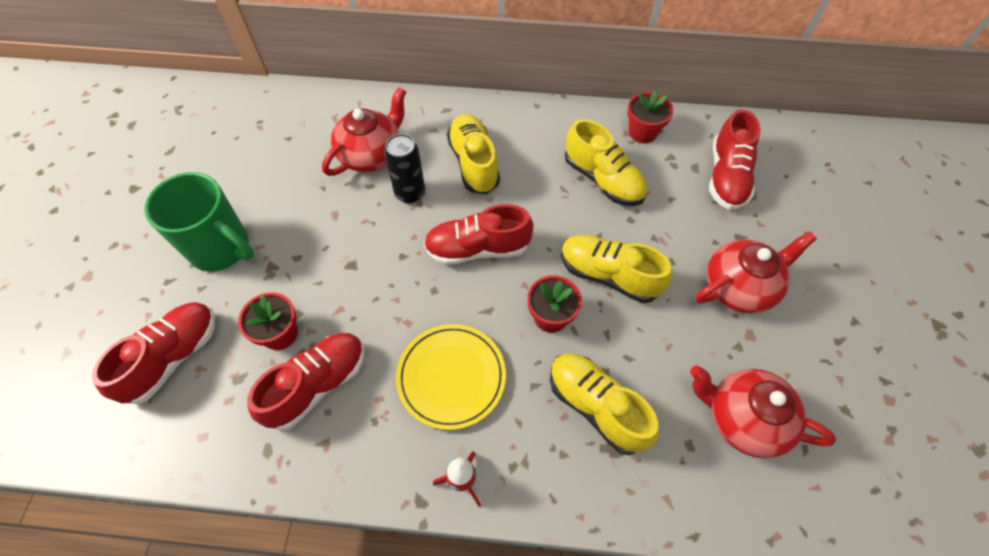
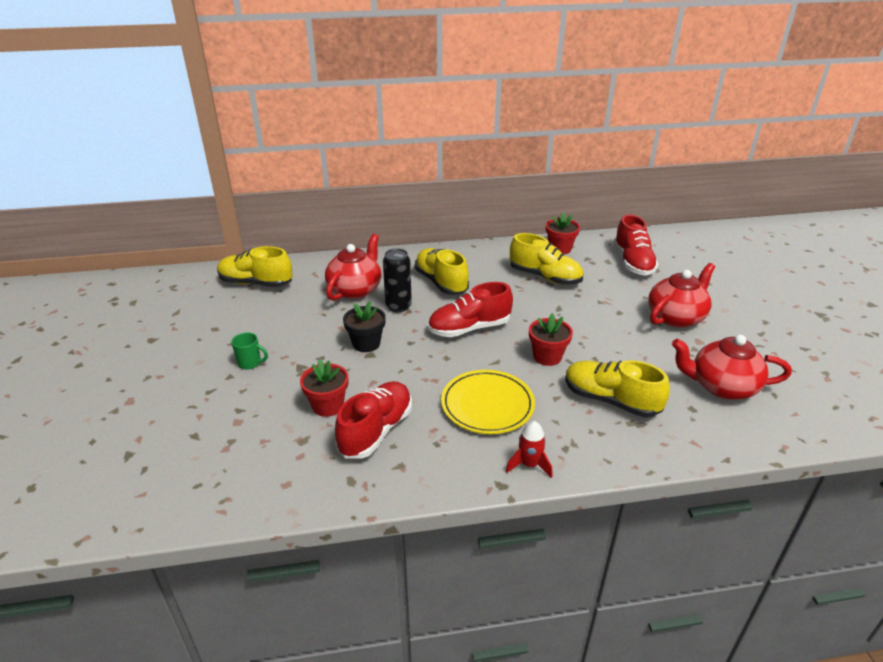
camera: 15 degrees left, 25 degrees down
red shoe [92,302,215,404] -> none
green mug [145,172,254,272] -> green mug [231,332,268,369], size x0.42
yellow shoe [561,235,672,303] -> yellow shoe moved to [217,246,293,287]
none -> black flower pot [343,301,386,352]

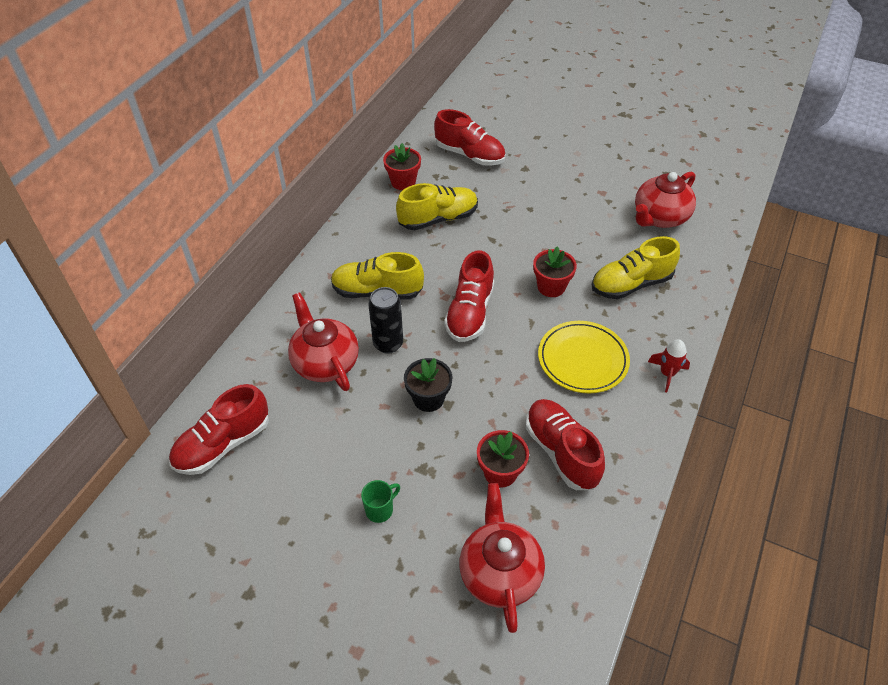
camera: 55 degrees left, 15 degrees up
yellow shoe [217,246,293,287] -> red shoe [169,384,269,475]
red teapot [648,263,715,328] -> red teapot moved to [459,483,545,633]

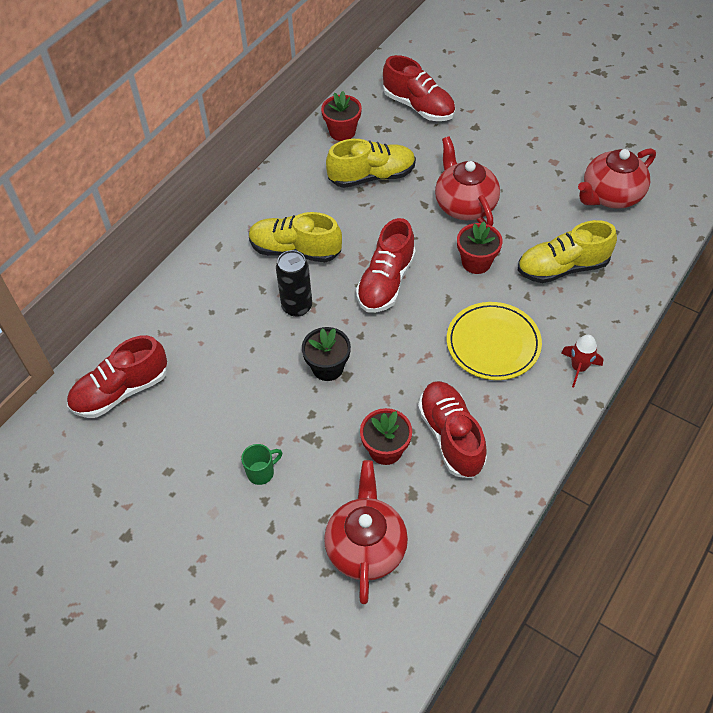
camera: 10 degrees right, 5 degrees up
red teapot [288,293,359,391] -> red teapot moved to [435,136,500,226]

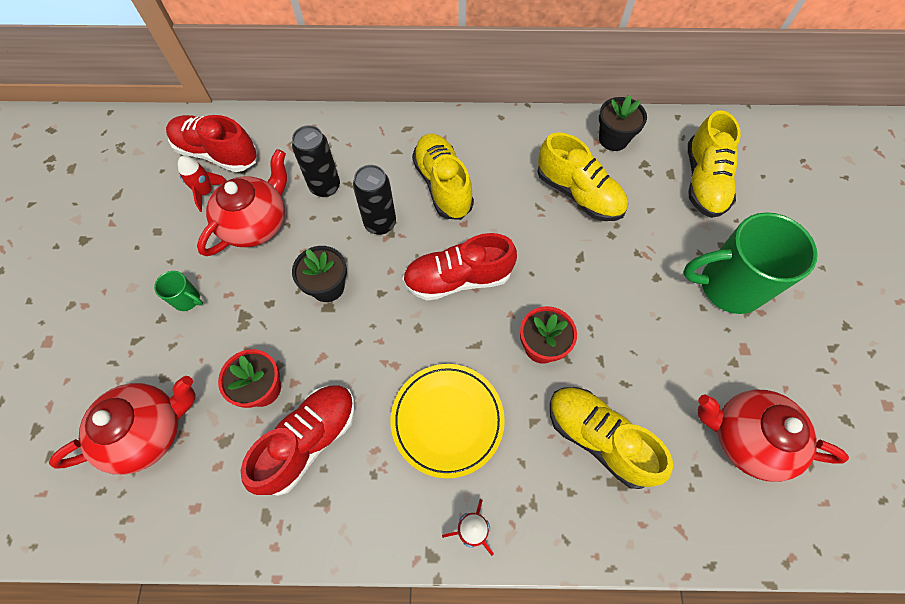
camera: 55 degrees right, 10 degrees up
red flower pot [321,91,362,141] -> black flower pot [599,95,647,151]
red shoe [383,55,455,121] -> yellow shoe [688,110,741,218]
red teapot [435,136,500,226] -> red teapot moved to [197,149,287,256]
none -> red rocket [178,156,226,212]
none -> black can [292,125,340,197]
none -> green mug [683,212,818,314]

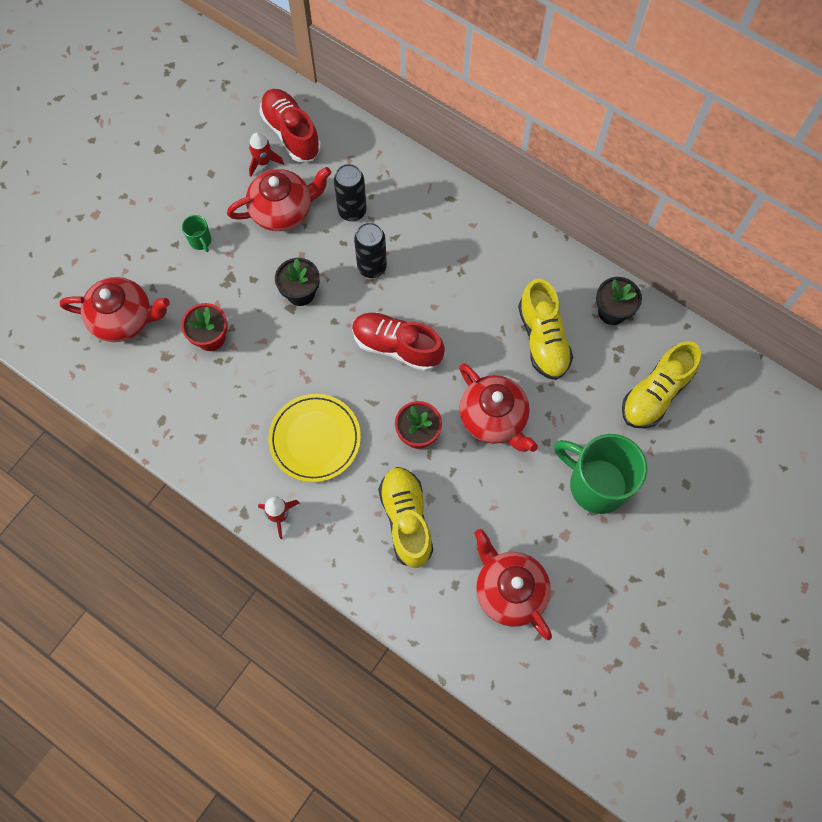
camera: 35 degrees right, 5 degrees up
red shoe [241,385,355,496] -> none
yellow shoe [412,133,474,220] -> none
none -> red teapot [459,363,538,452]

